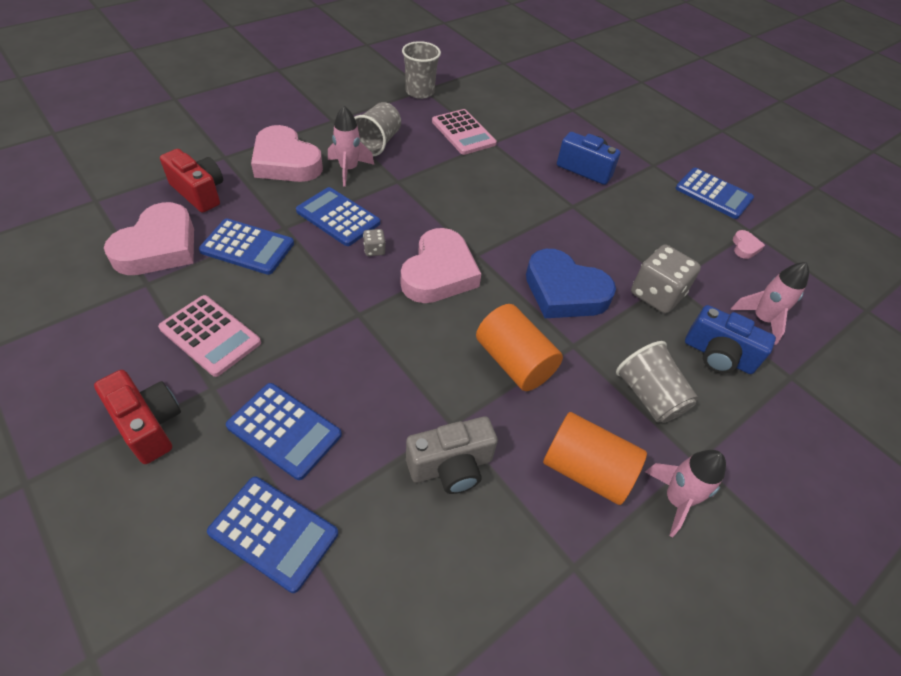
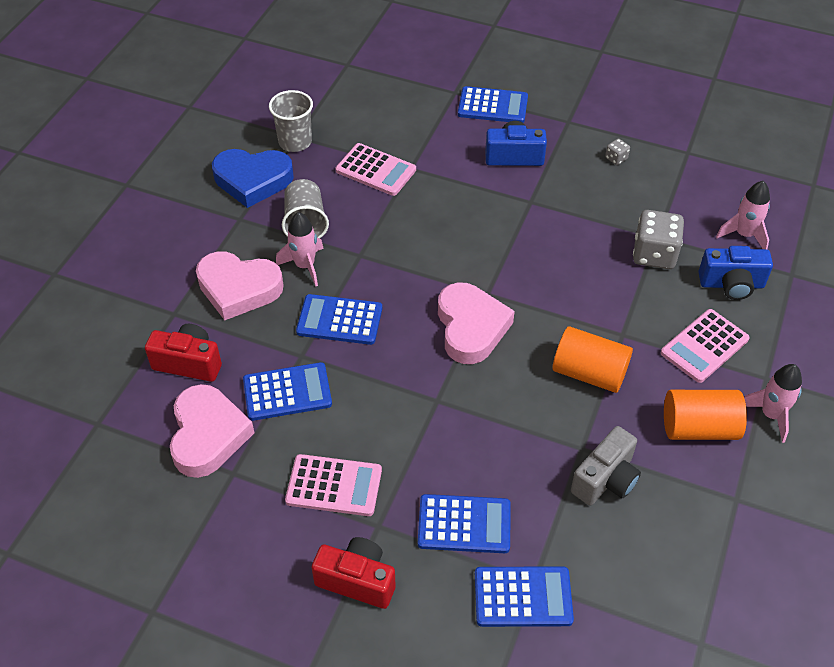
camera: 25 degrees left, 0 degrees up
grey dice [363,229,385,256] -> grey dice moved to [605,138,630,165]
blue heart [526,249,616,318] -> blue heart moved to [212,149,294,208]
grey cup [616,341,698,423] -> pink calculator [661,309,750,383]
blue calculator [676,168,754,219] -> blue calculator moved to [458,86,528,123]
pink heart [733,230,765,259] -> none

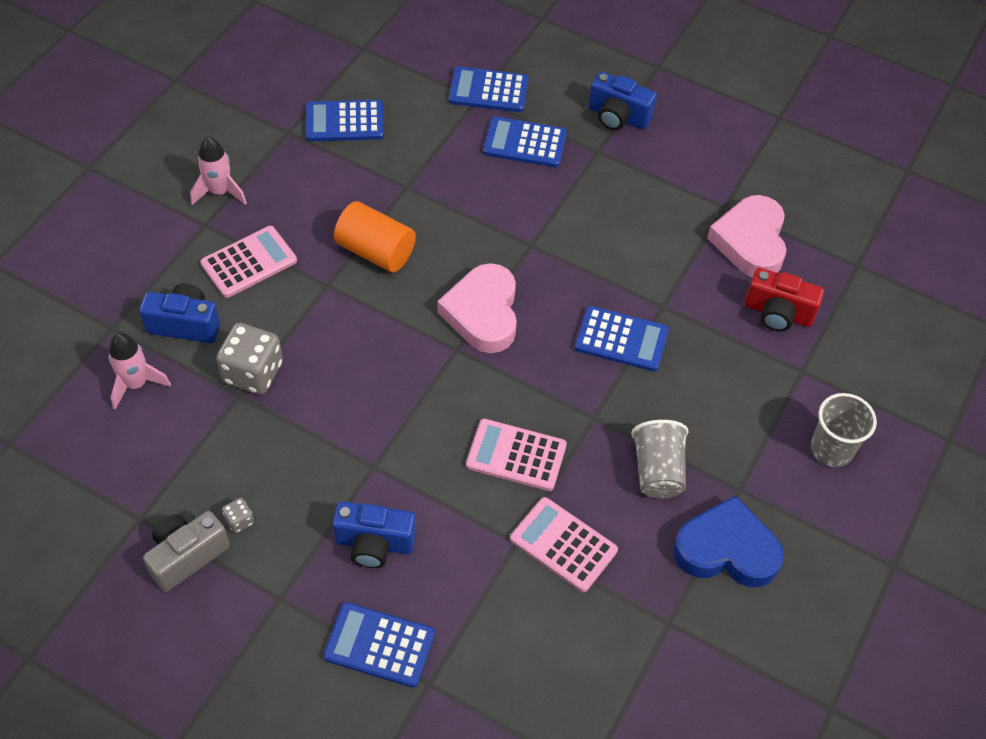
camera: 175 degrees left, 5 degrees up
pink heart [196,251,284,320] -> none
blue calculator [243,362,332,421] -> blue calculator moved to [306,100,384,141]
grey cup [269,90,313,152] -> grey cup moved to [811,393,877,467]
pink rocket [276,212,324,286] -> none
pink calculator [285,454,382,516] -> pink calculator moved to [466,419,567,491]
red camera [311,537,396,609] -> blue camera [588,72,657,130]
grey camera [571,426,641,506] -> grey camera moved to [143,511,230,592]
orange cylinder [664,390,747,440] -> none

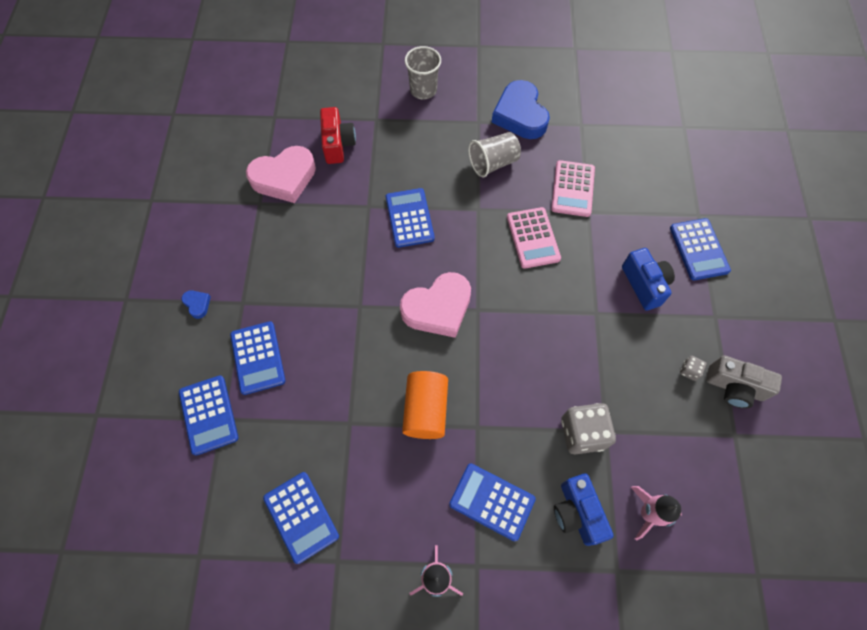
camera: 115 degrees left, 10 degrees up
pink calculator [200,226,297,298] -> blue calculator [449,463,536,541]
blue camera [588,72,657,130] -> blue heart [181,290,211,319]

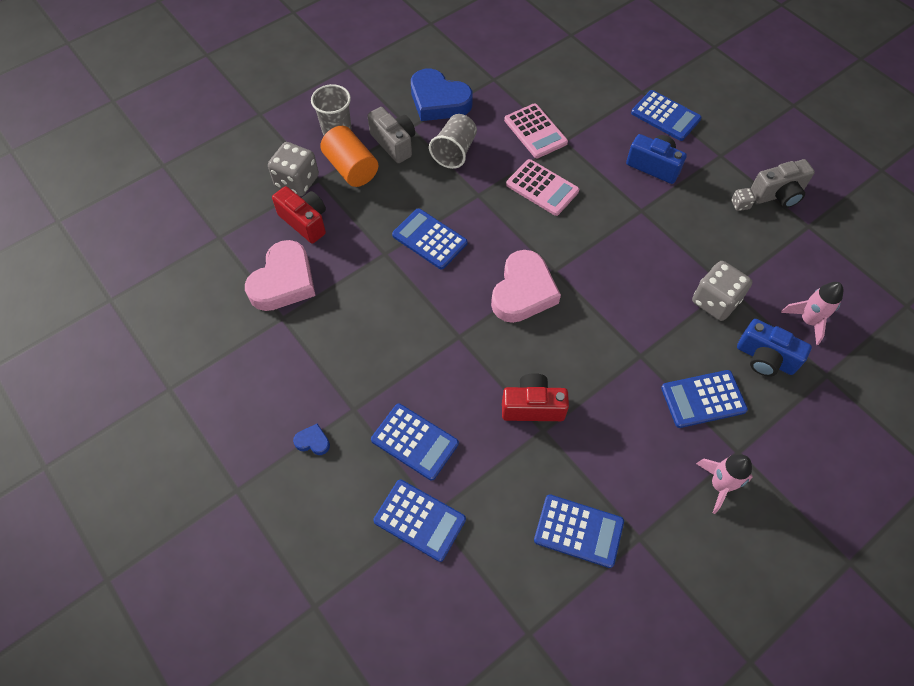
camera: 40 degrees left, 5 degrees down
orange cylinder [402,371,448,439] -> orange cylinder moved to [320,126,378,187]
none -> grey dice [268,142,319,196]
none -> grey camera [368,107,415,163]
none -> red camera [502,373,569,421]

